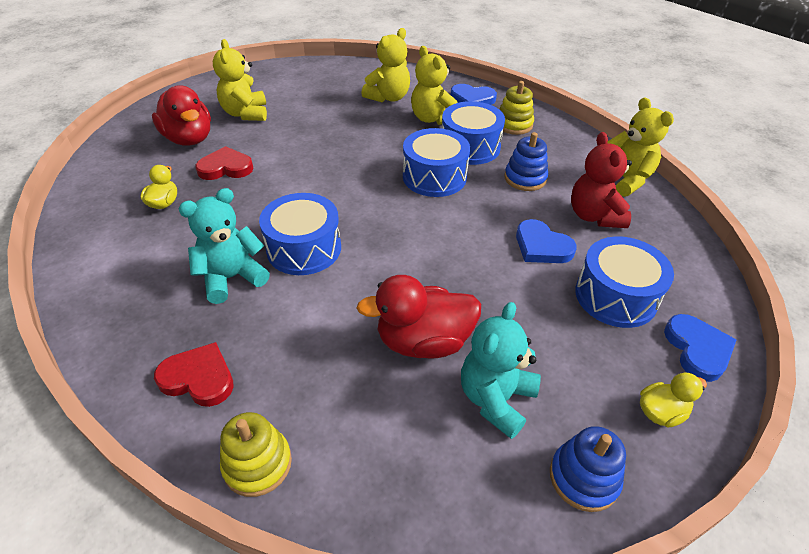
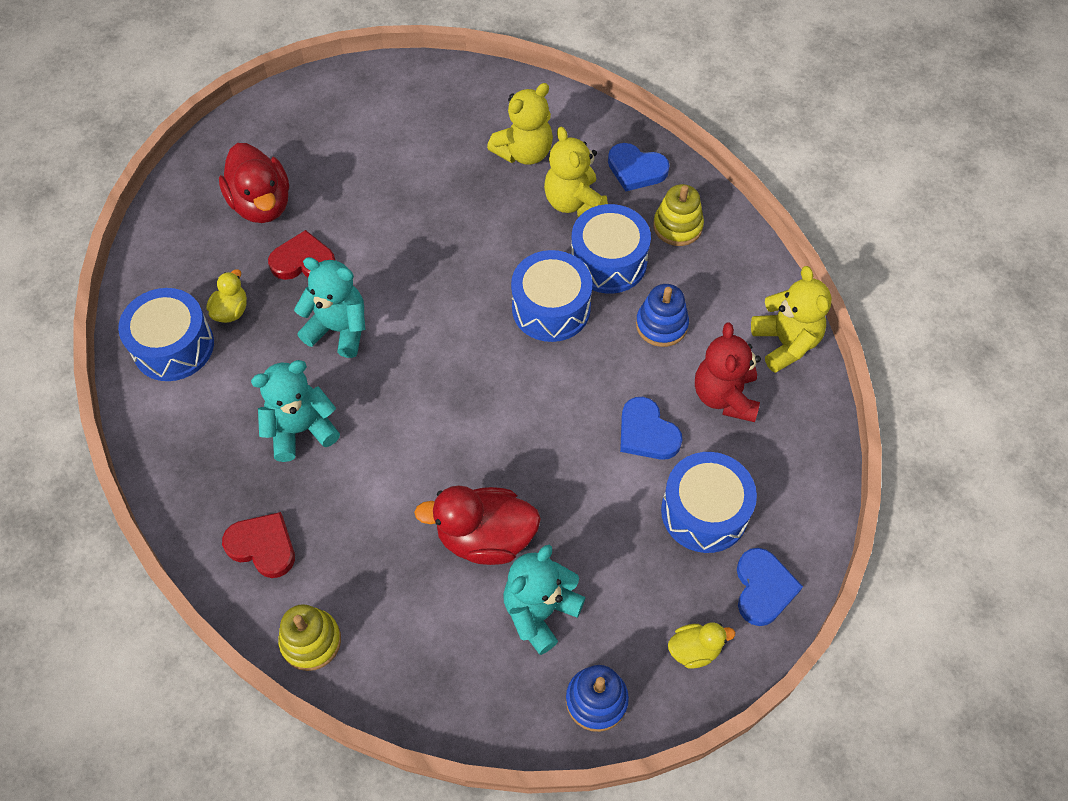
camera: 10 degrees right, 15 degrees up
yellow teddy bear [213,39,267,121] -> none
blue drum [259,193,341,275] -> blue drum moved to [118,288,214,381]
none -> turquoise teddy bear [294,257,366,358]

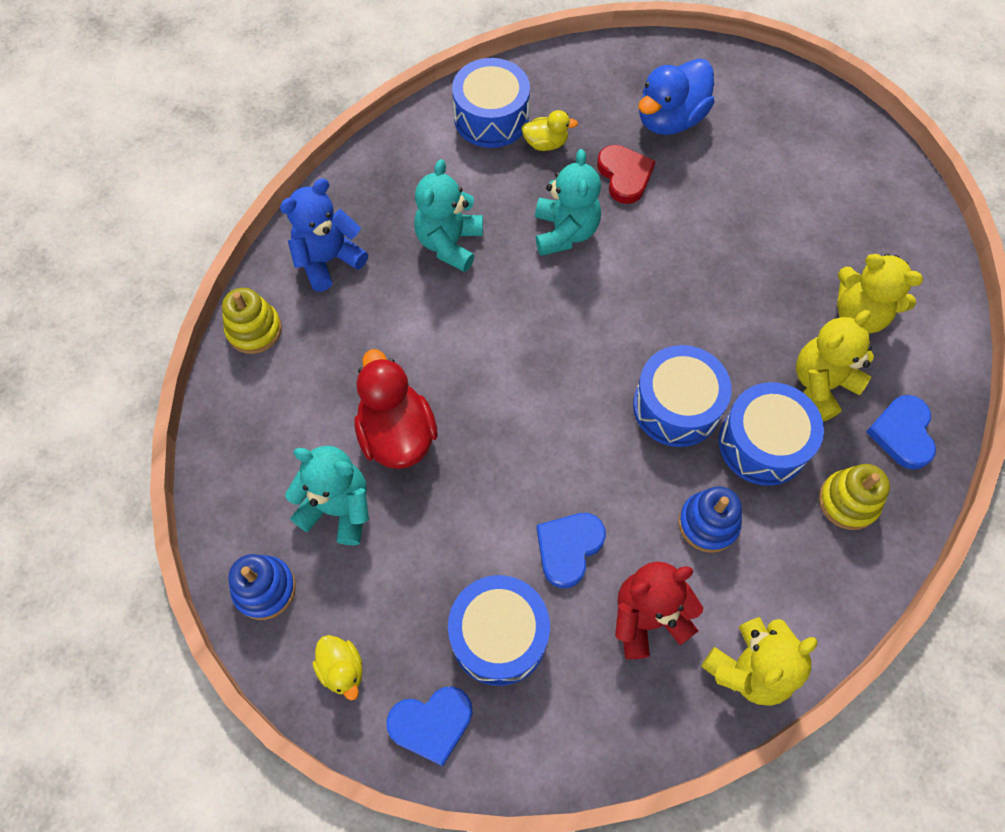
camera: 70 degrees right, 5 degrees up
red duck [219,143,289,223] -> blue duck [638,58,715,135]
red heart [222,512,295,578] -> blue teddy bear [280,179,368,292]
turquoise teddy bear [251,360,340,462] -> turquoise teddy bear turned 120 degrees counterclockwise [414,159,483,272]

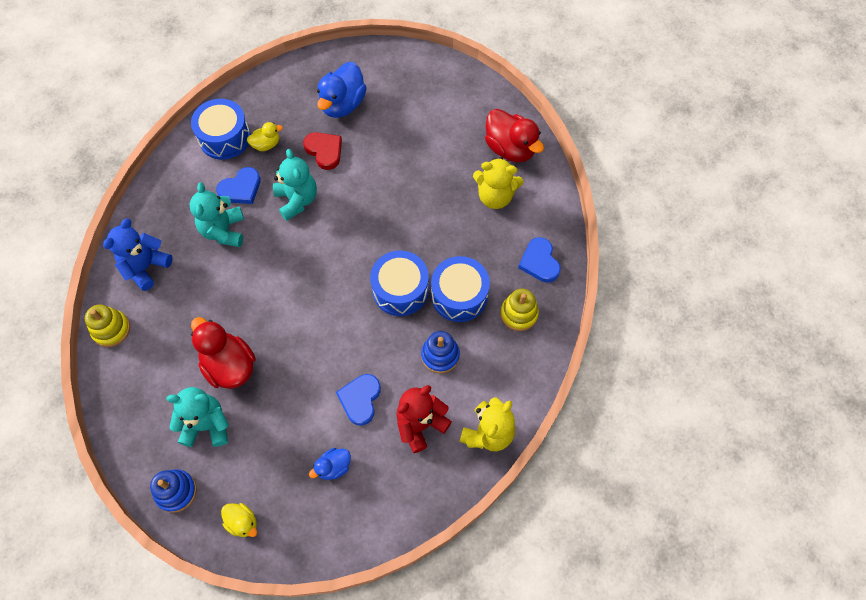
camera: 20 degrees left, 0 degrees up
blue heart [386,686,473,766] -> blue heart moved to [216,167,261,204]
blue drum [448,575,550,686] -> blue duck [309,448,351,480]
yellow teddy bear [796,310,874,421] -> none
none -> red duck [485,109,544,162]

